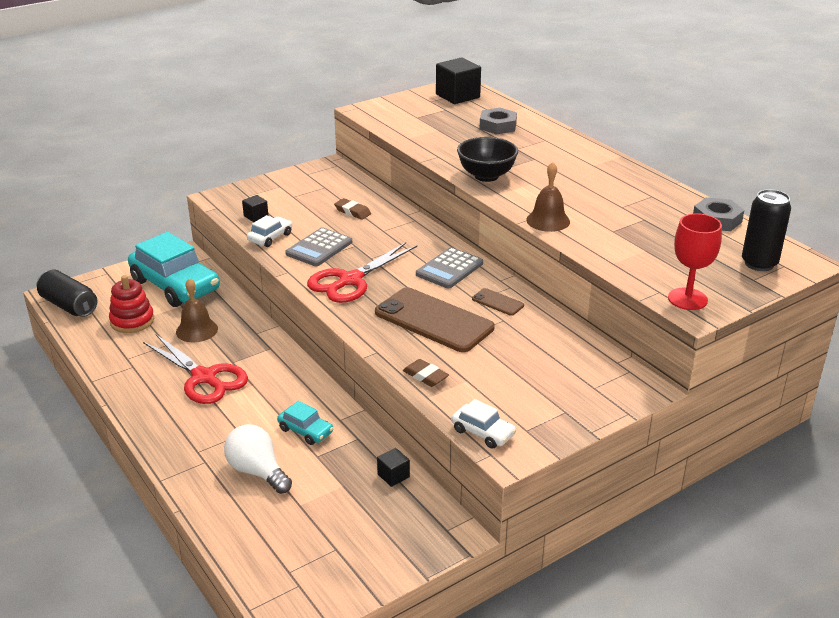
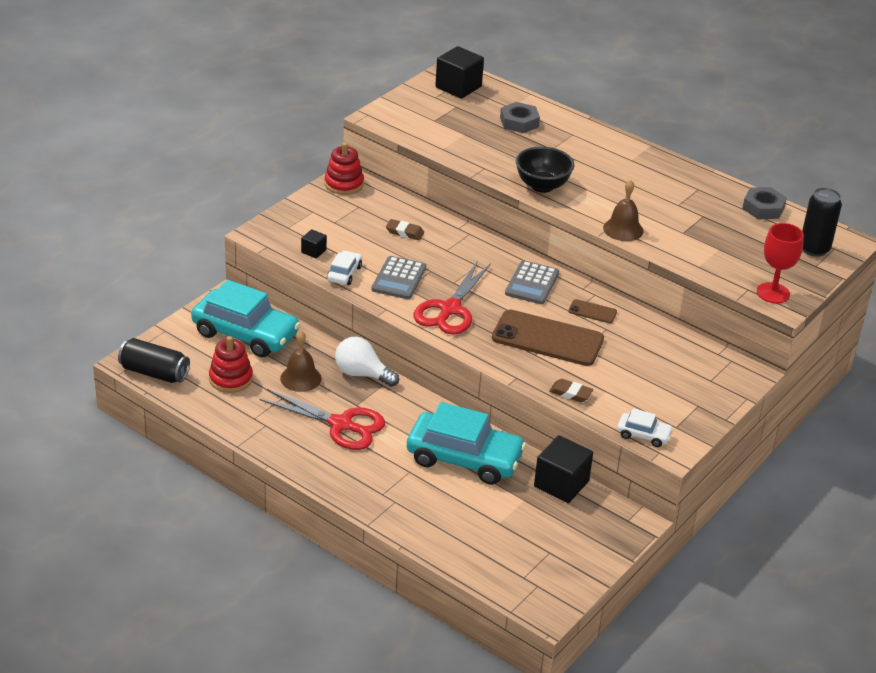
camera: 20 degrees left, 5 degrees up
white light bulb [224,424,292,494] -> white light bulb moved to [335,337,399,387]
turquoise car [277,401,333,445] -> turquoise car [407,402,526,485], size x2.18
black cube [377,448,410,487] -> black cube [534,435,593,503], size x2.00
none -> red stacking toy [325,142,364,195]

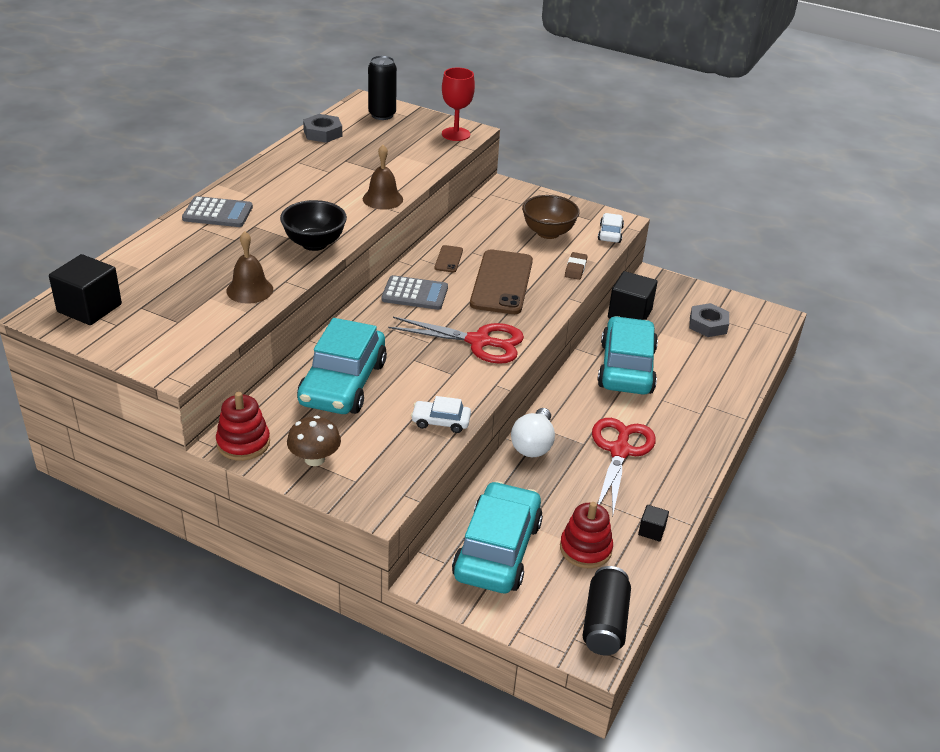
camera: 100 degrees left, 0 degrees up
brown bell [280,331,322,392] -> brown bell moved to [226,231,273,304]
black cube [301,229,327,258] -> black cube moved to [638,505,669,542]
grey calculator [372,256,426,299] -> grey calculator moved to [182,196,253,227]
brown eraser [386,219,424,240] -> turquoise car [297,318,387,414]
grey nut [500,102,540,133] -> grey nut moved to [689,303,729,337]
none -> brown mushroom [287,416,341,466]
none -> brown bowl [522,195,580,239]

